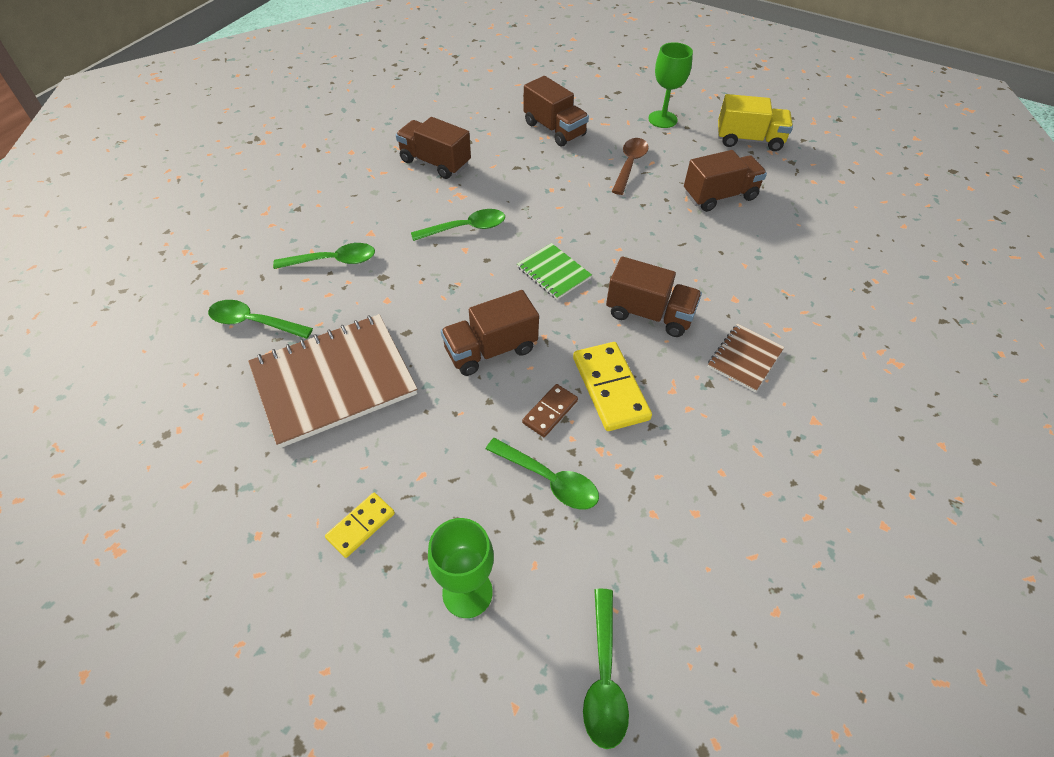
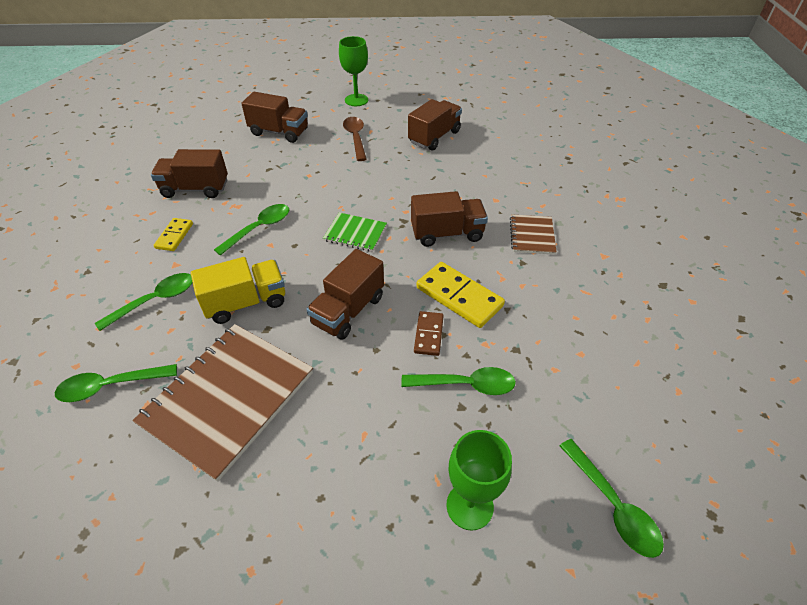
camera: 30 degrees left, 5 degrees down
yellow domino [325,493,395,558] -> yellow domino moved to [154,218,193,251]
yellow truck [718,94,793,151] -> yellow truck moved to [191,257,285,324]

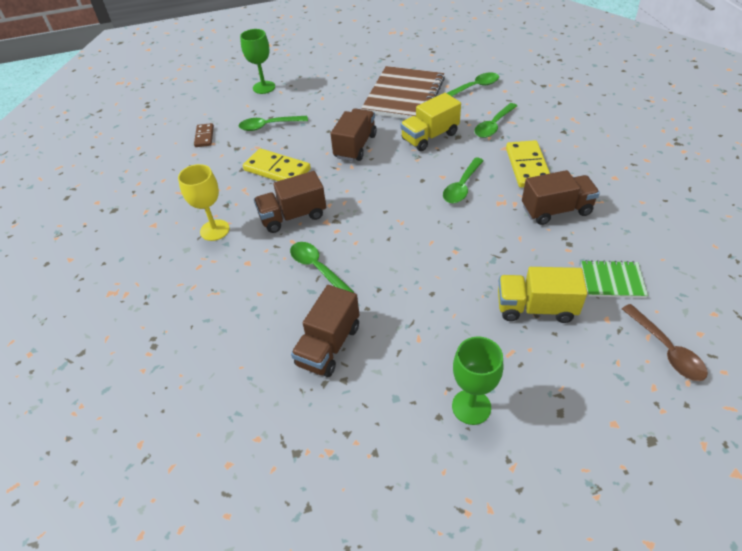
camera: 170 degrees right, 0 degrees up
yellow domino [154,218,193,251] -> yellow domino [506,140,550,188], size x1.72
brown truck [241,92,308,143] -> yellow truck [498,267,587,323]
green notebook [323,213,387,252] -> green notebook moved to [581,260,648,298]
brown spoon [343,117,367,161] -> brown spoon moved to [622,304,708,381]
brown domino [414,311,444,356] -> brown domino moved to [194,123,214,147]
brown notebook [510,214,557,255] -> yellow goblet [178,164,230,241]
green spoon [559,439,664,558] -> green spoon moved to [290,242,354,293]

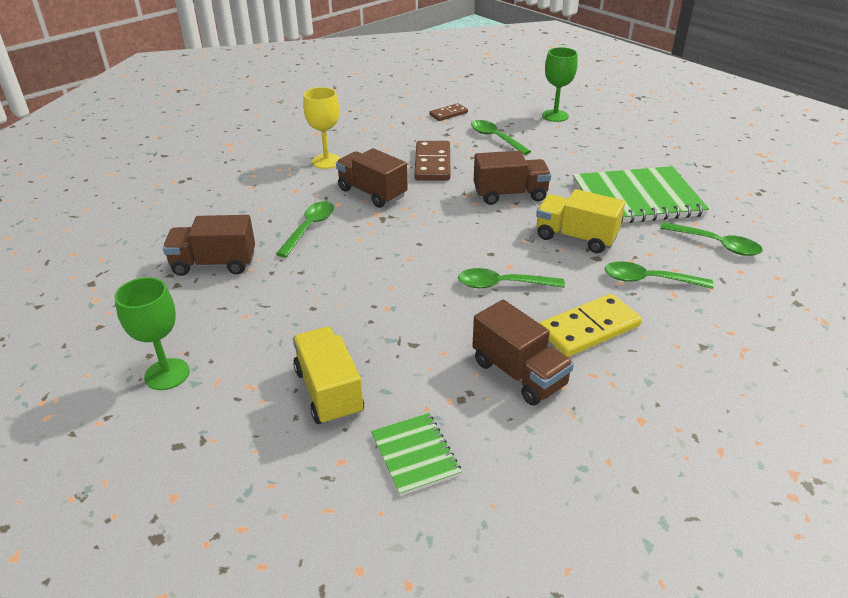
camera: 60 degrees right, 10 degrees down
yellow domino [243,148,311,181] -> brown domino [414,141,450,181]
brown notebook [361,66,445,119] -> green notebook [573,166,709,223]
brown spoon [622,304,708,381] -> none

